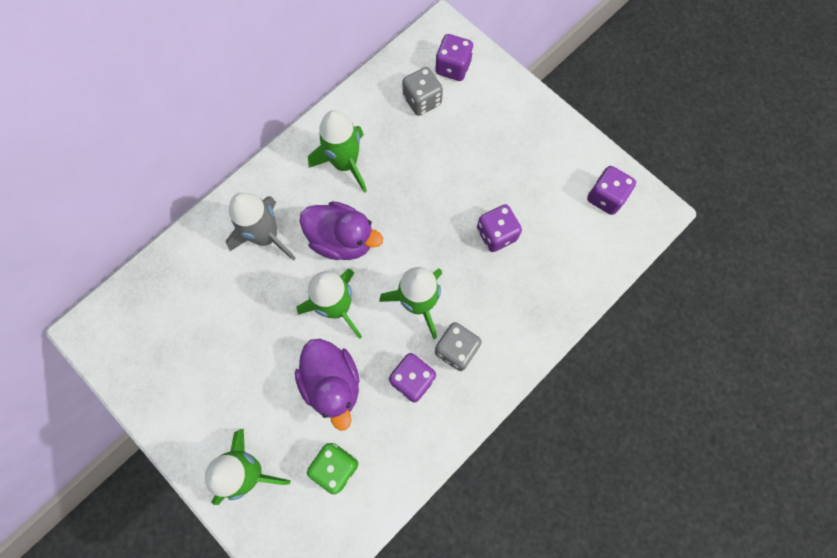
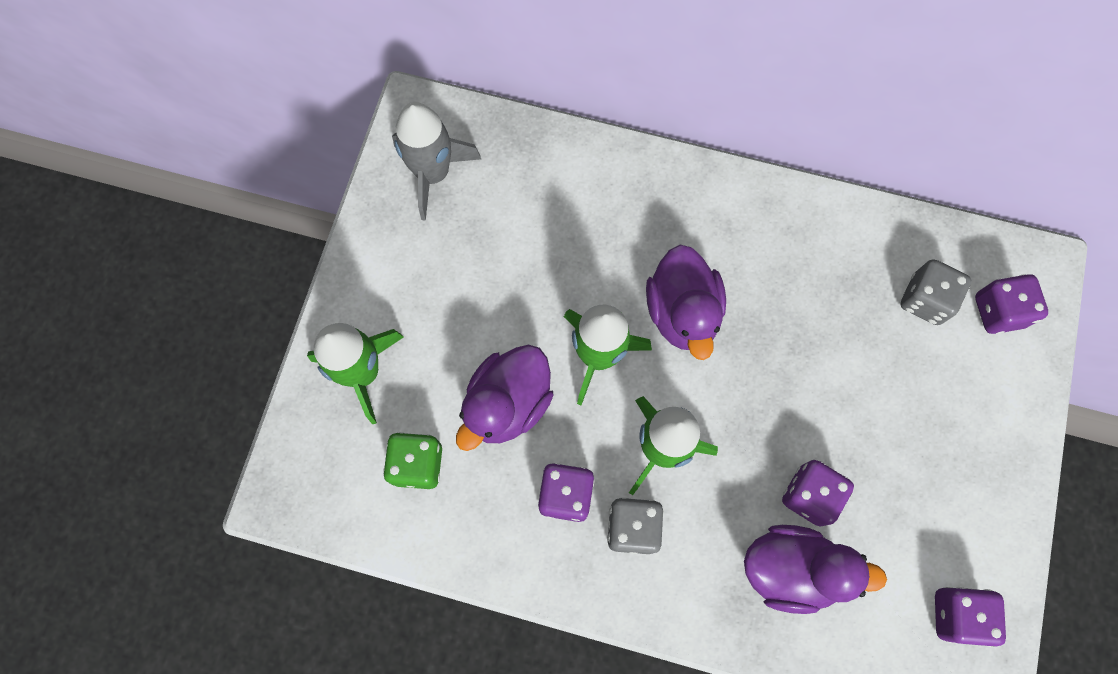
camera: 60 degrees right, 0 degrees up
grey rocket [226,192,296,261] -> grey rocket moved to [392,102,481,221]
green rocket [308,110,367,193] -> none
none -> purple duck [744,525,887,614]

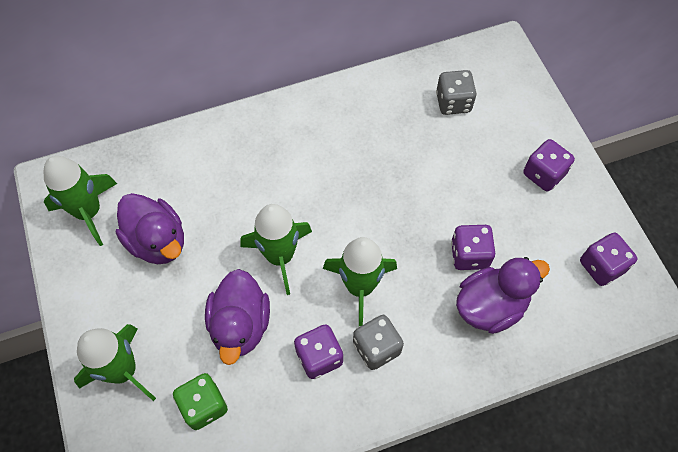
camera: 35 degrees left, 10 degrees down
grey rocket [392,102,481,221] -> green rocket [44,156,117,246]
purple duck [646,245,726,360] -> purple duck moved to [116,193,184,264]
purple dice [975,274,1048,334] -> purple dice moved to [523,139,575,191]

